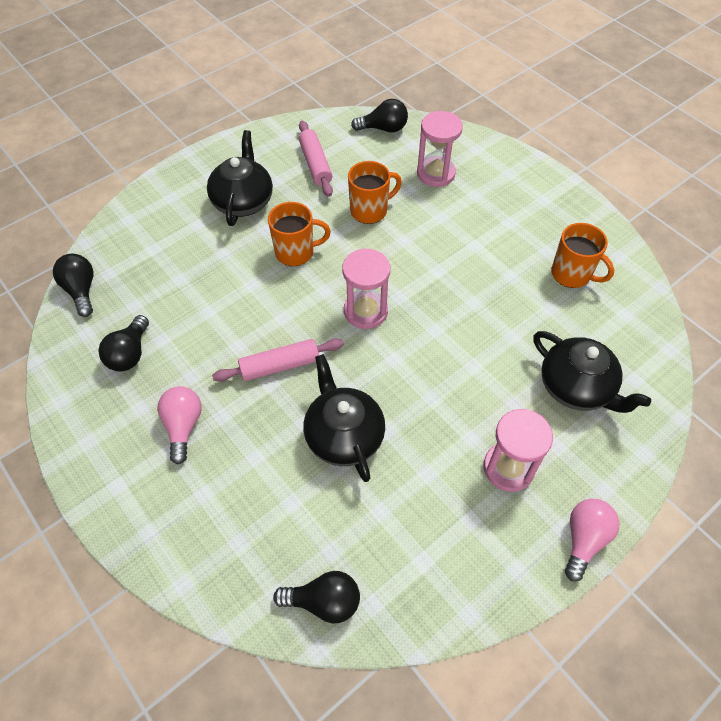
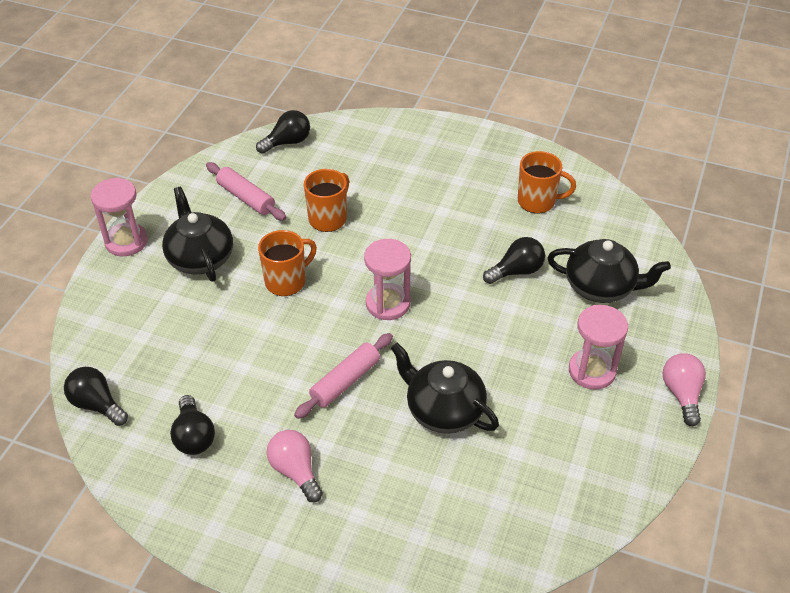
camera: 30 degrees left, 10 degrees down
black light bulb [273,571,360,623] -> black light bulb moved to [483,237,545,284]
pink hourglass [417,111,463,187] -> pink hourglass moved to [91,178,148,256]

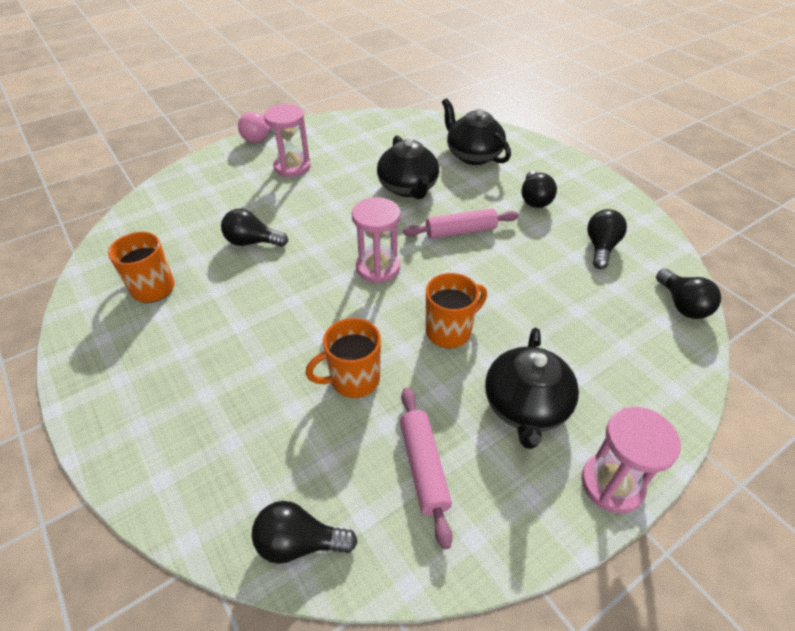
camera: 145 degrees left, 0 degrees up
orange mug [258,230,317,296] -> orange mug turned 150 degrees clockwise [426,273,487,348]
pink light bulb [267,430,323,502] -> black light bulb [521,171,557,208]
black teapot [547,239,671,303] -> black teapot moved to [442,98,511,165]

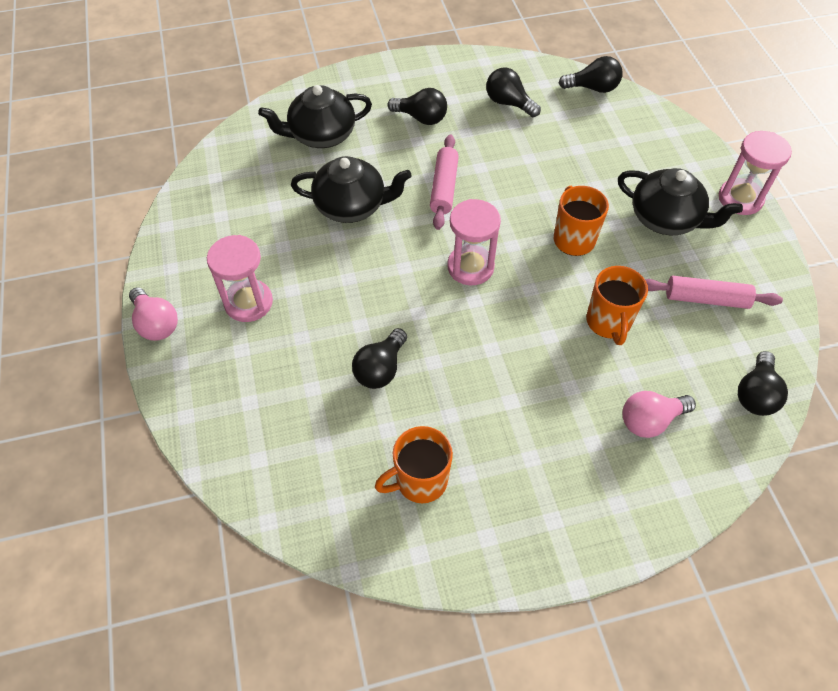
camera: 70 degrees left, 10 degrees up
none -> pink light bulb [623,391,696,438]

